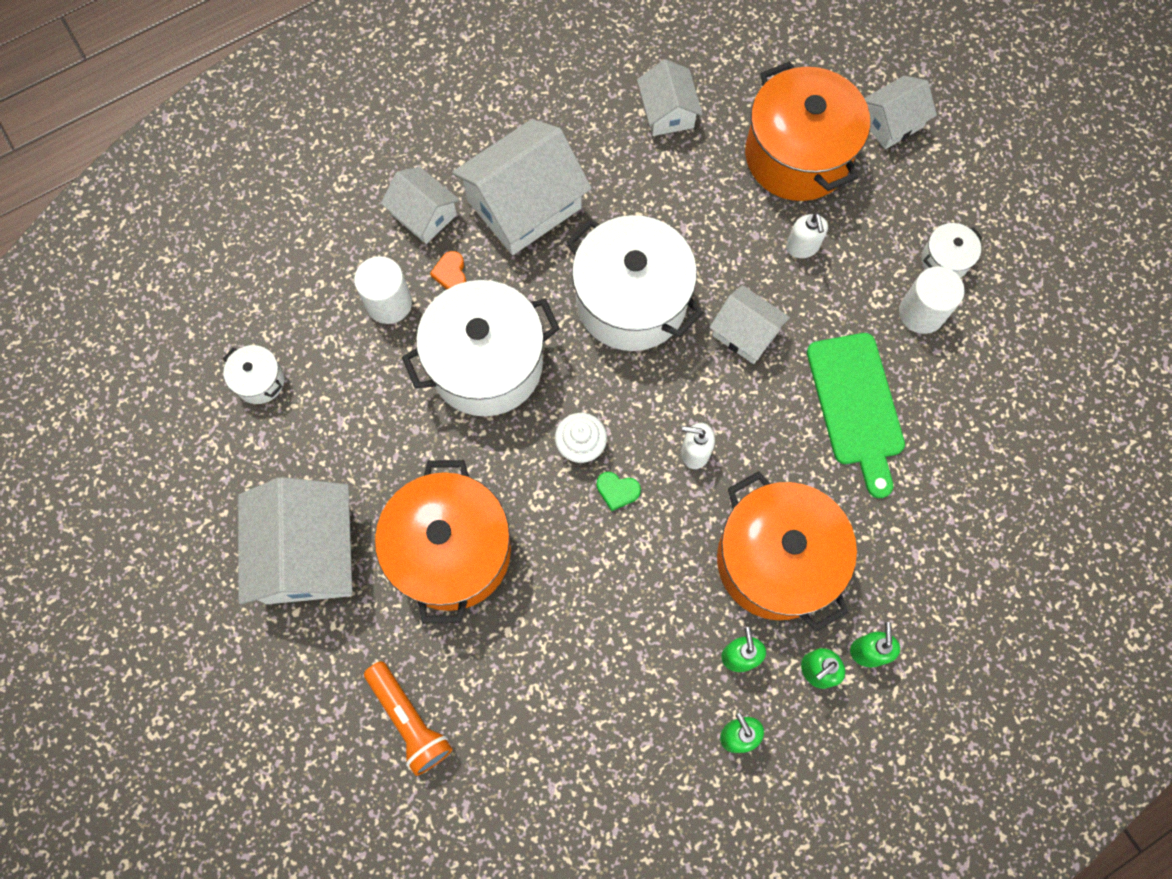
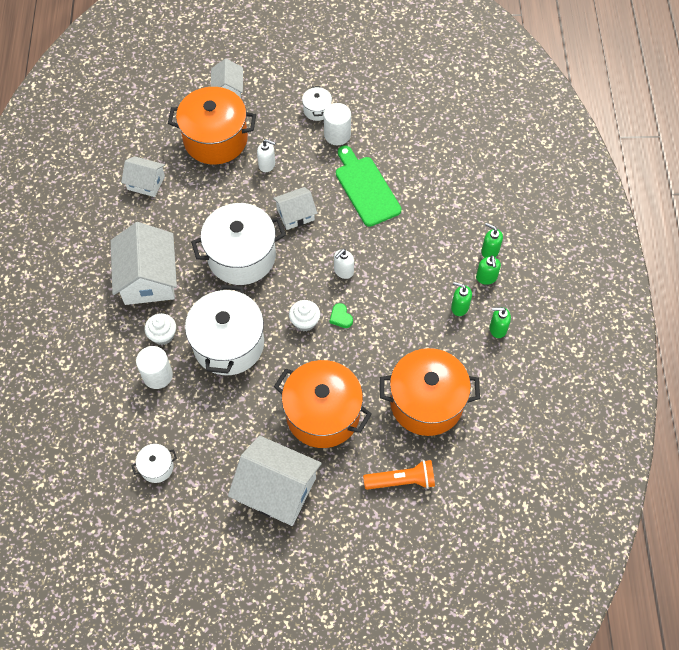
camera: 60 degrees left, 10 degrees down
white house [381,167,460,244] -> none
orange heart [430,251,466,289] -> white cupcake [145,313,176,345]
green heart [597,472,641,511] -> green heart turned 105 degrees clockwise [330,303,353,328]
orange pot [717,471,857,632] -> orange pot moved to [380,348,480,436]
green cutting board [807,333,905,498] -> green cutting board turned 135 degrees counterclockwise [336,145,402,227]

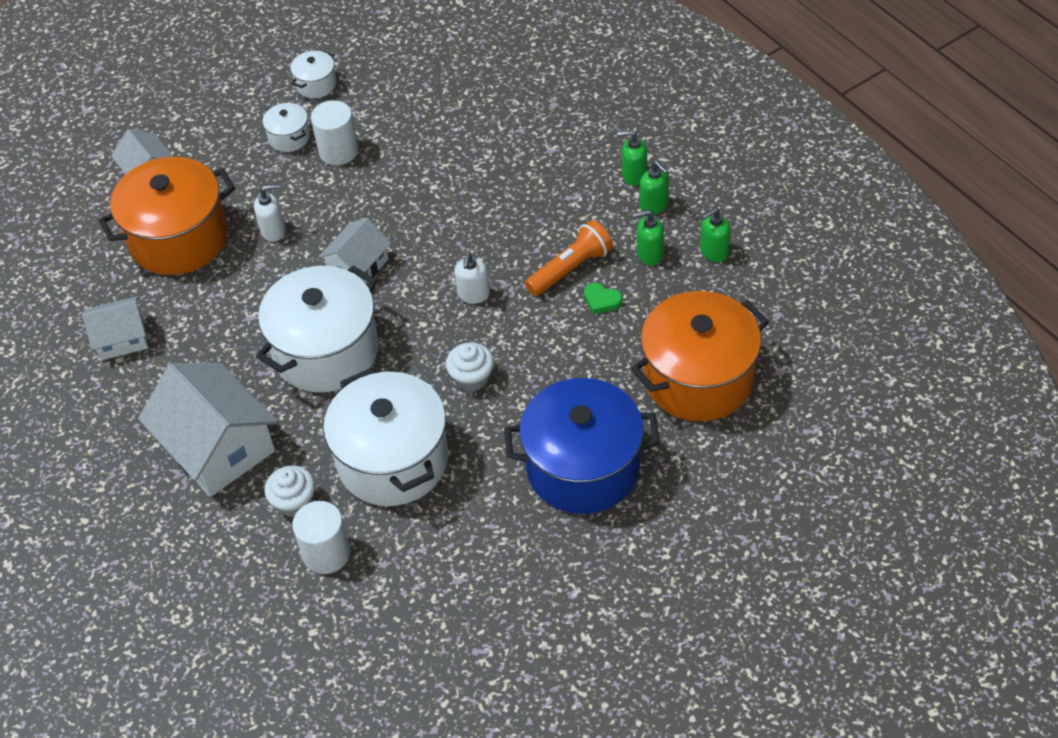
camera: 30 degrees left, 10 degrees down
white pot [131,444,177,483] -> white pot moved to [290,51,336,98]
white house [228,436,322,526] -> none
orange pot [274,360,372,448] -> blue pot [504,378,660,514]
green heart [330,303,353,328] -> green heart moved to [584,283,622,314]
green cutting board [336,145,402,227] -> none
orange flashlight [363,460,435,490] -> orange flashlight moved to [525,220,613,296]

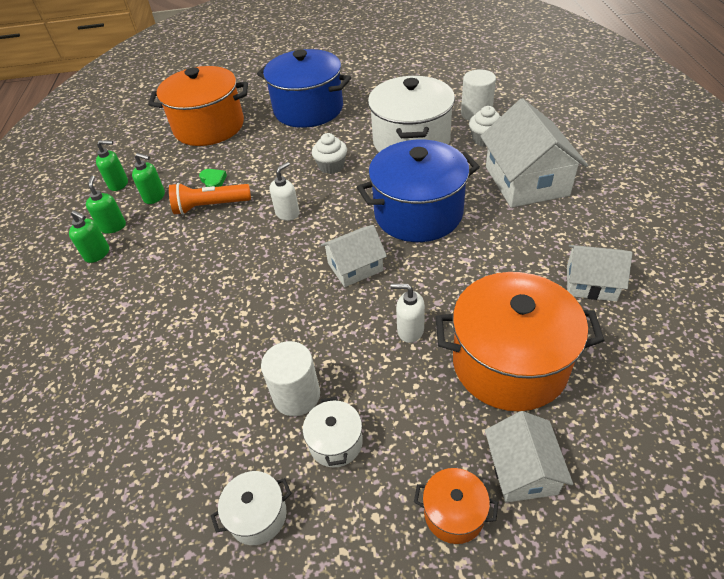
camera: 150 degrees left, 5 degrees down
white pot [256,265,379,392] -> blue pot [357,140,480,242]
none -> orange pot [414,468,498,544]

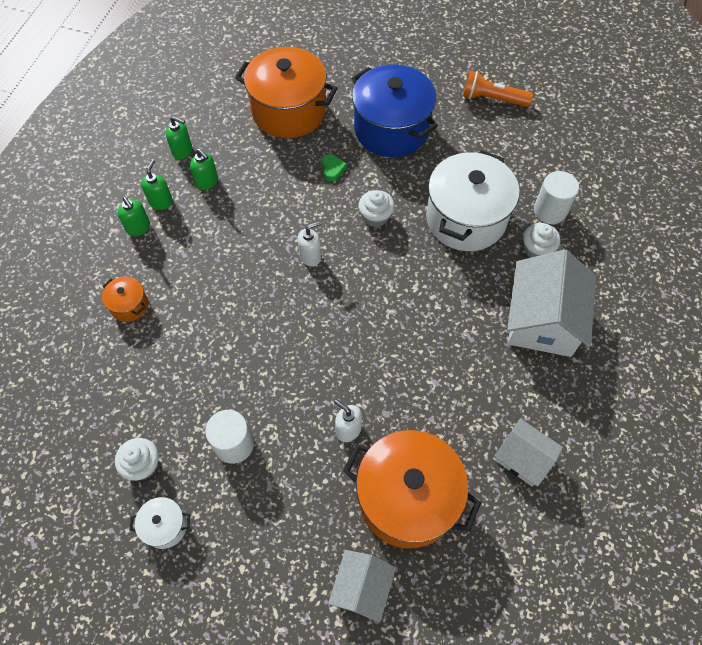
camera: 20 degrees right, 15 degrees up
orange flashlight [169,183,251,215] -> orange flashlight moved to [463,71,533,107]
green heart [199,169,227,187] -> green heart moved to [322,154,347,181]
white pot [303,397,363,467] -> none
white house [321,225,387,287] -> none
blue pot [357,140,480,242] -> none
orange pot [414,468,498,544] -> orange pot moved to [102,277,148,322]
none -> white cupcake [115,438,159,481]

